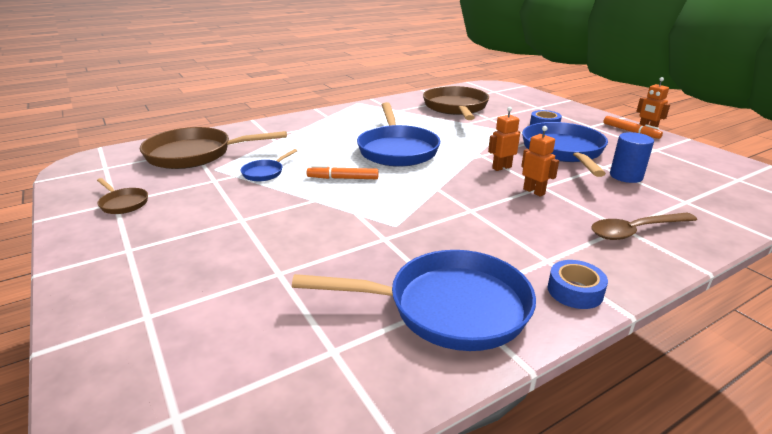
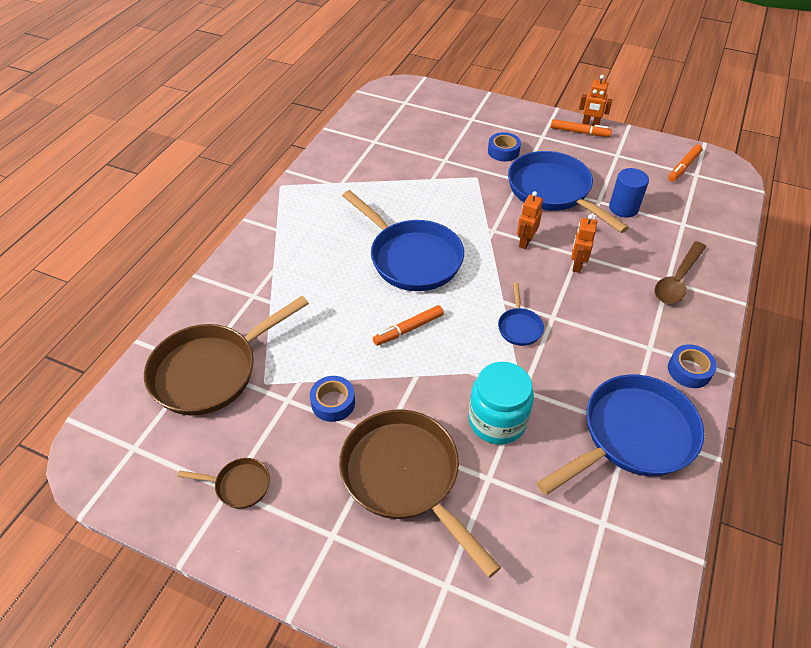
camera: 35 degrees left, 20 degrees up
blue pan [240,149,297,181] -> blue pan moved to [498,283,544,346]
brown pan [423,86,489,120] -> brown pan moved to [339,409,501,578]
orange robot [521,126,559,197] -> orange robot turned 90 degrees counterclockwise [571,214,597,273]
none -> blue tape [310,376,355,422]
none -> turquoise jar [469,362,534,445]
none -> orange marker [668,145,703,182]

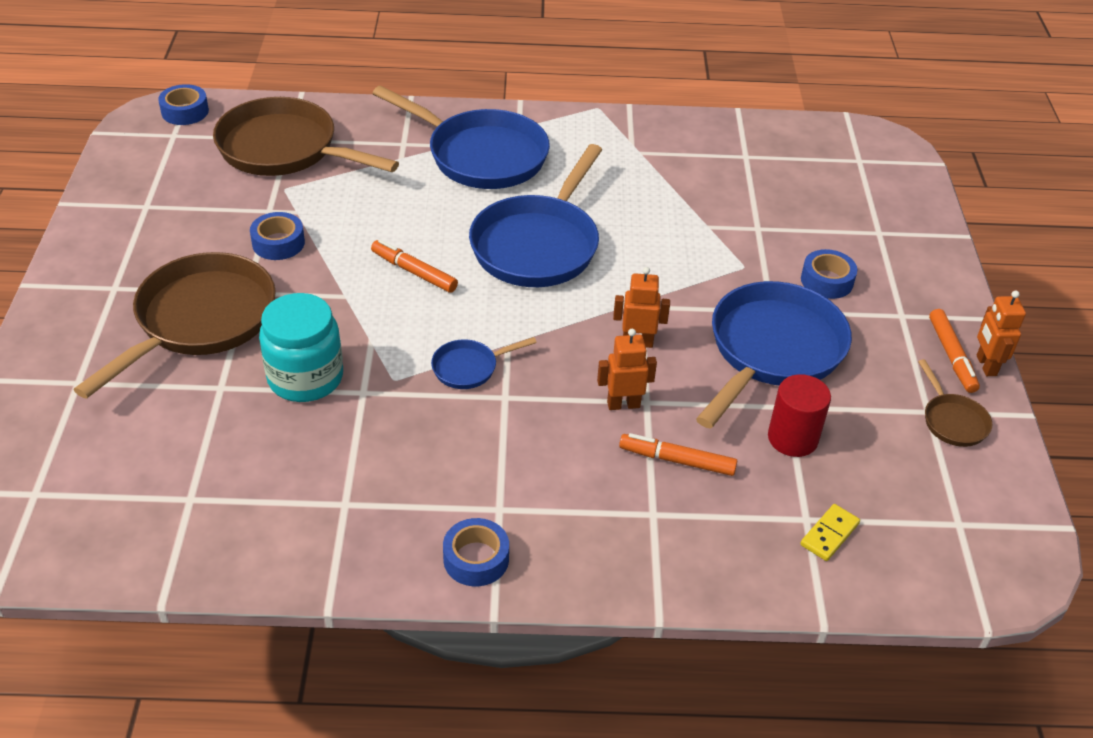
camera: 65 degrees right, 5 degrees down
brown pan [178,458,270,509] -> brown pan moved to [918,359,993,447]
blue pan [537,374,704,495] -> blue pan moved to [372,86,550,189]
blue cylinder [609,168,649,218] -> red cylinder [768,374,831,457]
brown spoon [655,241,706,304] -> none
orange marker [668,145,703,182] -> orange marker moved to [619,433,737,476]
none -> blue tape [158,84,209,125]
none -> yellow domino [800,504,860,561]

